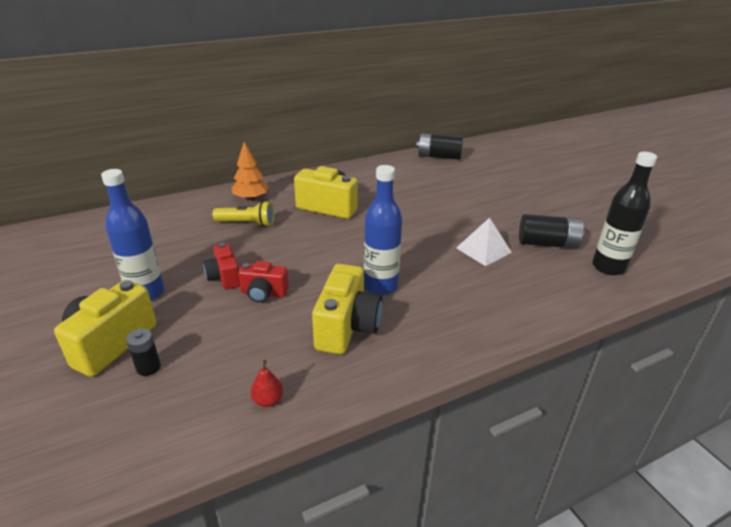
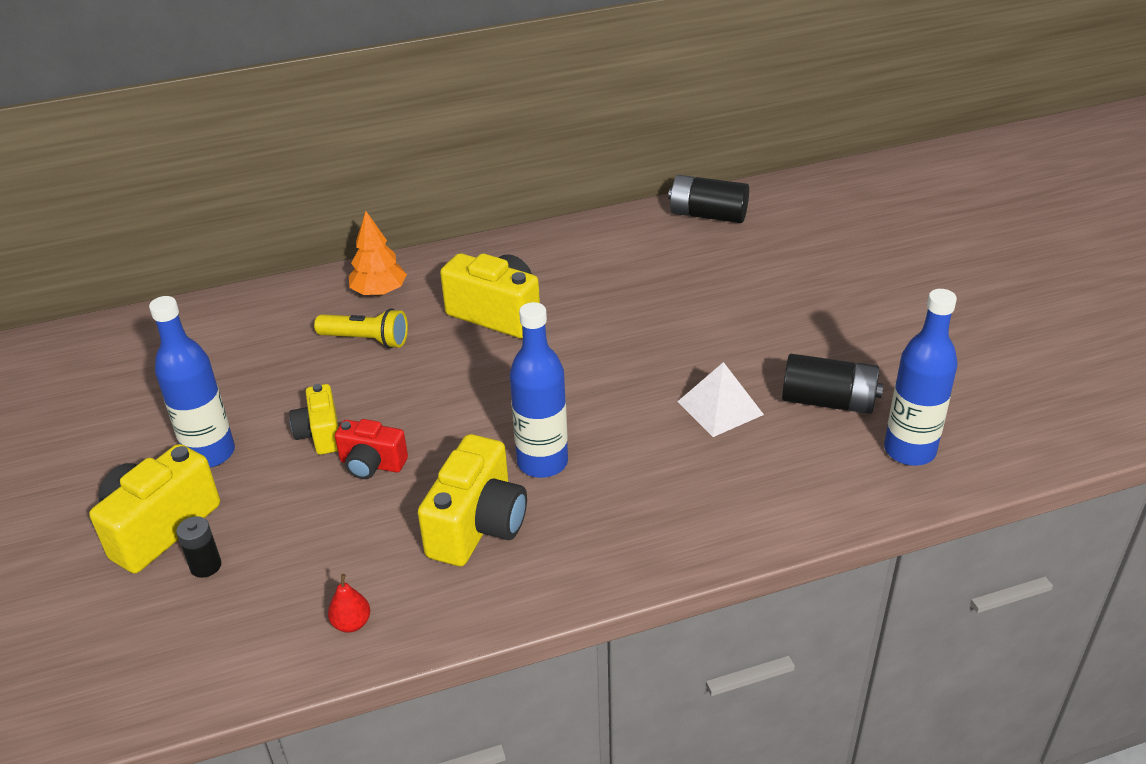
camera: 10 degrees right, 5 degrees up
red camera [203,243,240,290] -> yellow camera [290,384,338,455]
black bottle [592,152,657,275] -> blue bottle [884,289,958,466]

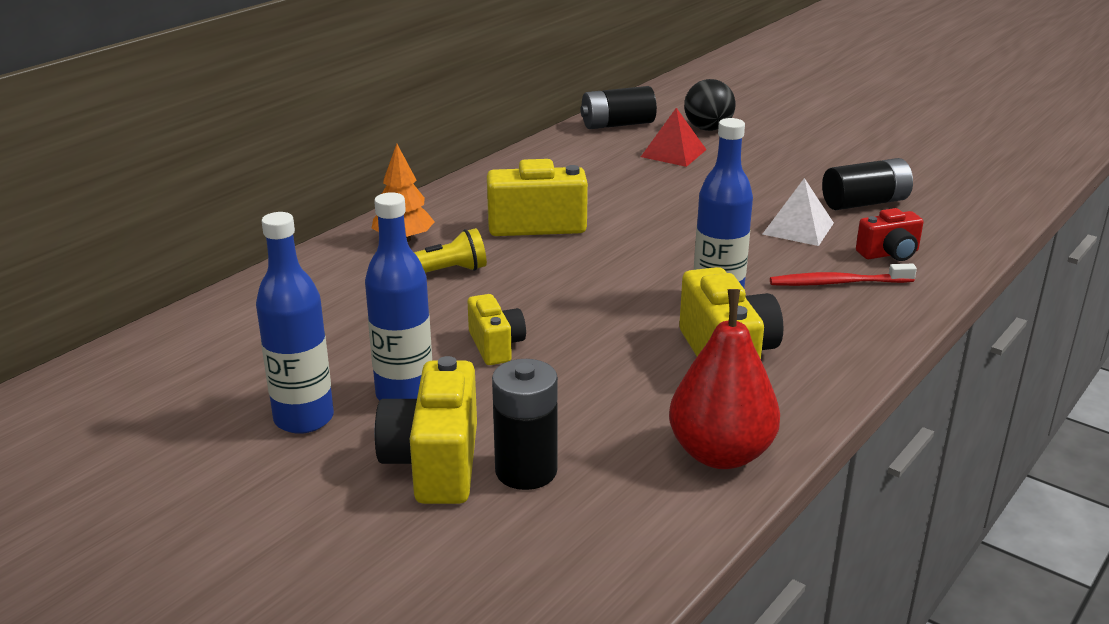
camera: 35 degrees left, 10 degrees down
black battery [176,516,221,578] -> black battery [492,359,558,490], size x1.76
yellow camera [290,384,338,455] -> yellow camera turned 150 degrees counterclockwise [468,294,526,365]
red pear [328,574,370,632] -> red pear [669,289,780,469], size x2.43
red camera [335,419,408,479] -> red camera moved to [856,208,924,261]
blue bottle [884,289,958,466] -> blue bottle moved to [256,212,334,434]
none -> red pyramid [641,108,707,167]
none -> black ball [684,79,735,131]
none -> red toothbrush [770,264,917,286]

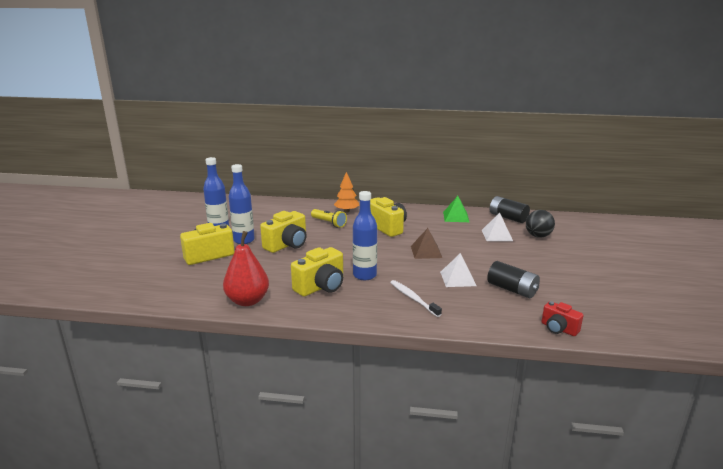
camera: 60 degrees right, 5 degrees down
yellow camera [468,294,526,365] -> yellow camera [260,211,306,253], size x1.66
black battery [492,359,558,490] -> none
red pyramid [641,108,707,167] -> white pyramid [482,213,513,241]
red toothbrush [770,264,917,286] -> white toothbrush [390,280,442,317]
red camera [856,208,924,261] -> red camera moved to [542,301,584,336]
none -> brown pyramid [411,228,442,259]
none -> green pyramid [443,196,469,222]

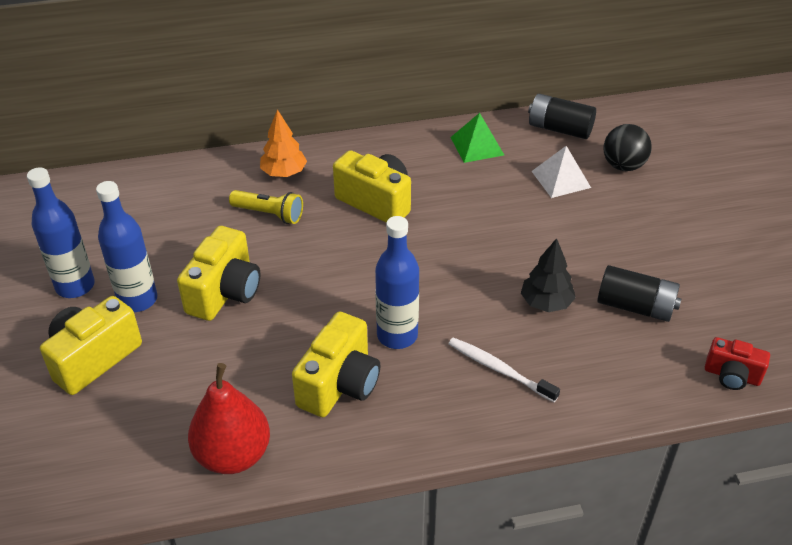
camera: 20 degrees left, 20 degrees up
brown pyramid [411,228,442,259] -> none
white pyramid [440,253,476,287] -> black tree [521,238,576,312]

